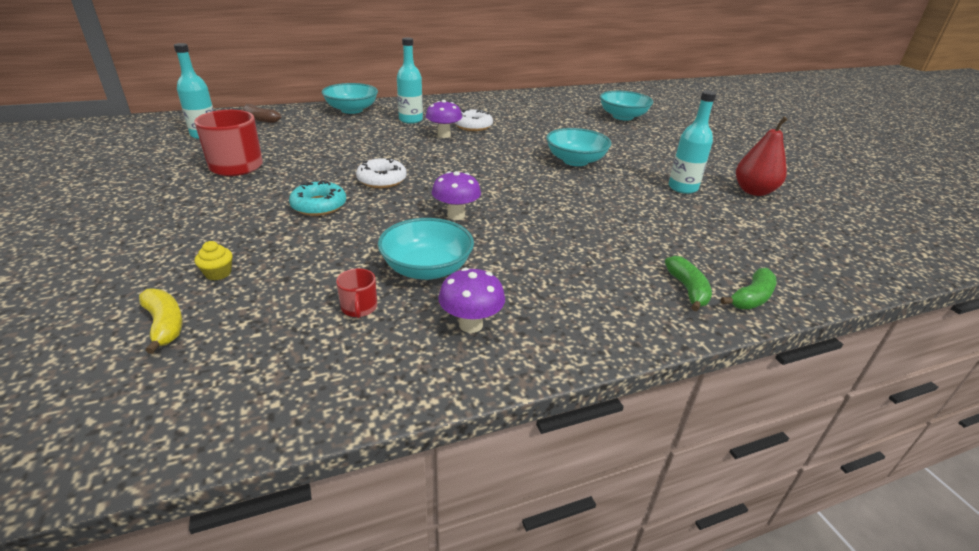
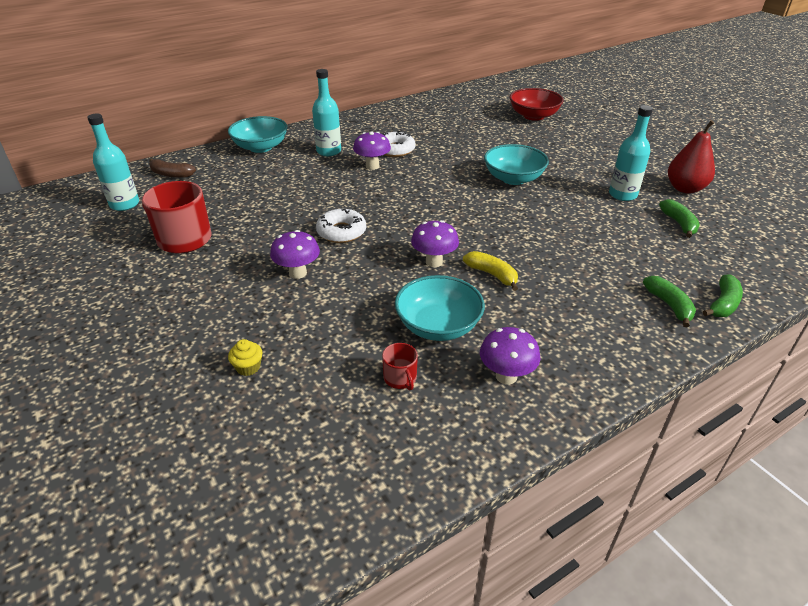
camera: 10 degrees left, 5 degrees up
yellow banana [139,288,183,354] -> yellow banana moved to [463,251,518,291]
turquoise donut [289,181,346,216] -> purple mushroom [270,230,320,279]
turquoise bowl [600,91,653,120] -> red bowl [510,88,564,121]
none -> green banana [659,199,700,238]

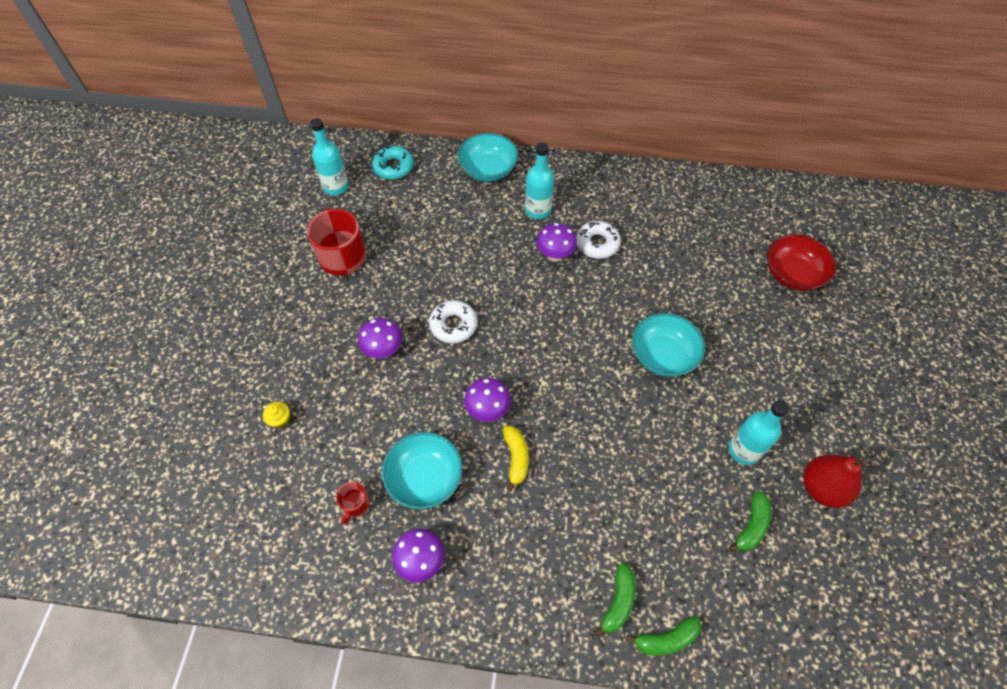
camera: 40 degrees right, 20 degrees up
brown banana [149,158,196,178] -> turquoise donut [372,146,414,180]

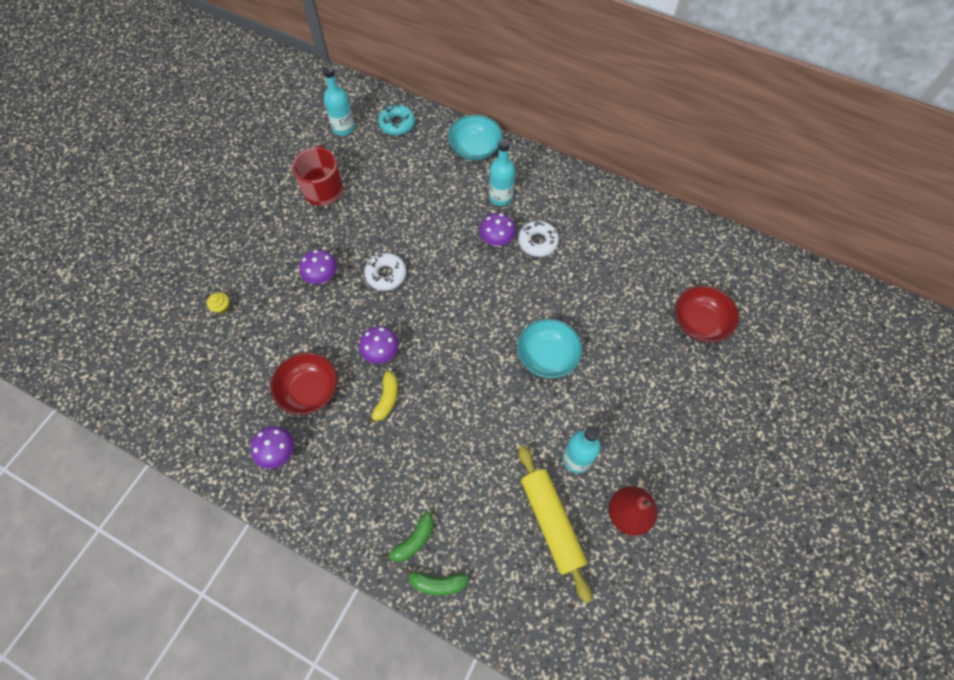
camera: 20 degrees right, 5 degrees up
red mug [336,482,370,524] -> none
turquoise bowl [382,432,462,509] -> red bowl [270,352,338,415]
green banana [729,491,771,552] -> yellow rolling pin [518,445,592,603]

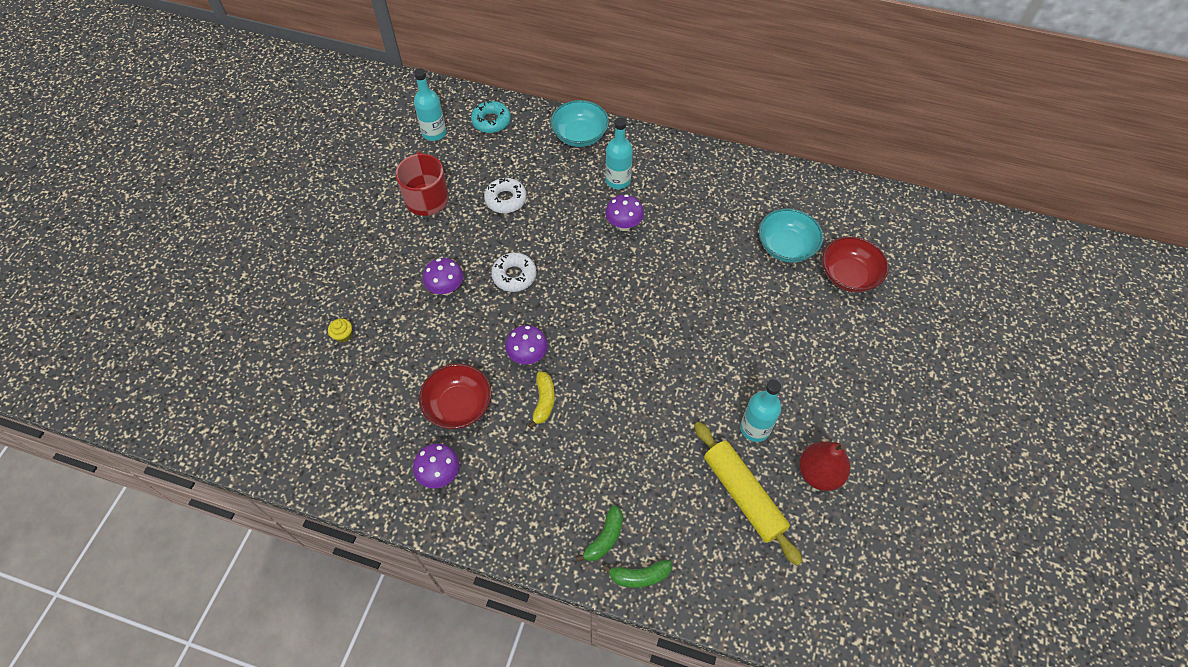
camera: 10 degrees left, 5 degrees down
turquoise bowl [517,319,583,378] -> turquoise bowl moved to [759,209,823,262]
white donut [518,221,559,257] -> white donut moved to [484,178,527,213]

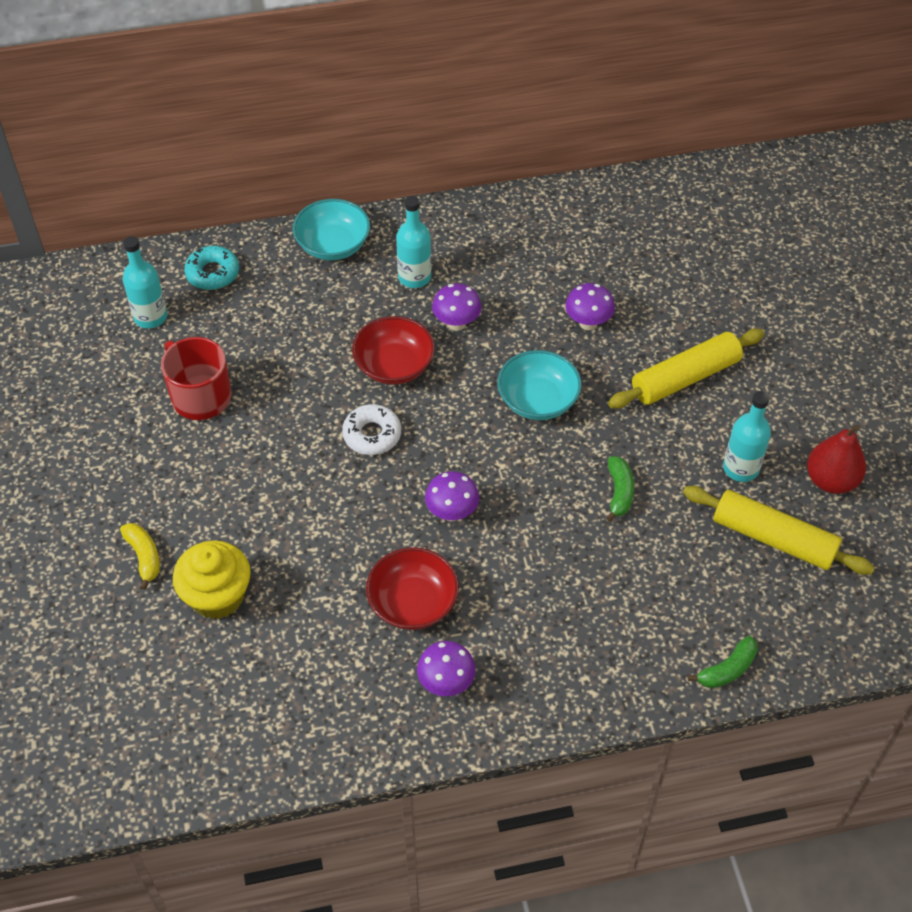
camera: 30 degrees left, 5 degrees down
yellow cupcake [328,318,352,343] -> yellow cupcake [173,540,251,619], size x2.36
purple mushroom [423,258,463,295] -> purple mushroom moved to [565,283,615,330]
white donut [484,178,527,213] -> none
yellow banana [528,371,555,429] -> yellow banana moved to [120,523,160,590]
green banana [576,505,623,562] -> green banana moved to [606,456,634,522]
turquoise bowl [759,209,823,262] -> turquoise bowl moved to [497,350,582,420]
red bowl [822,236,889,292] -> red bowl moved to [352,316,435,384]
none -> yellow rolling pin [608,329,765,409]

